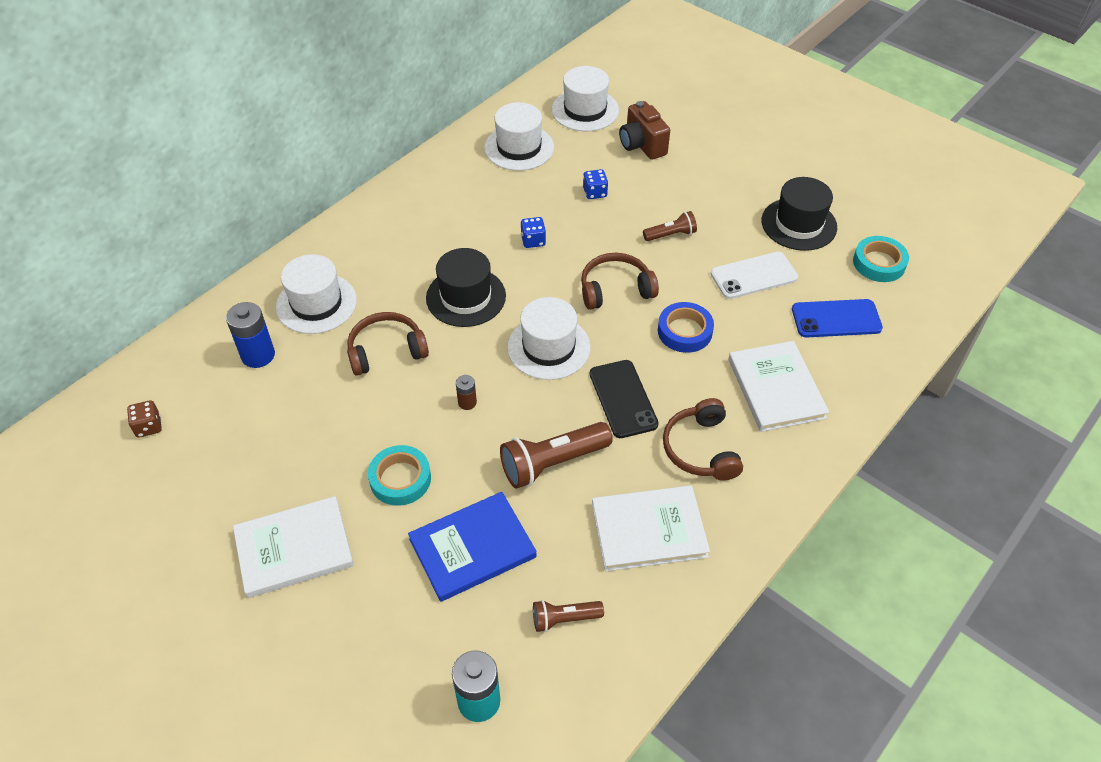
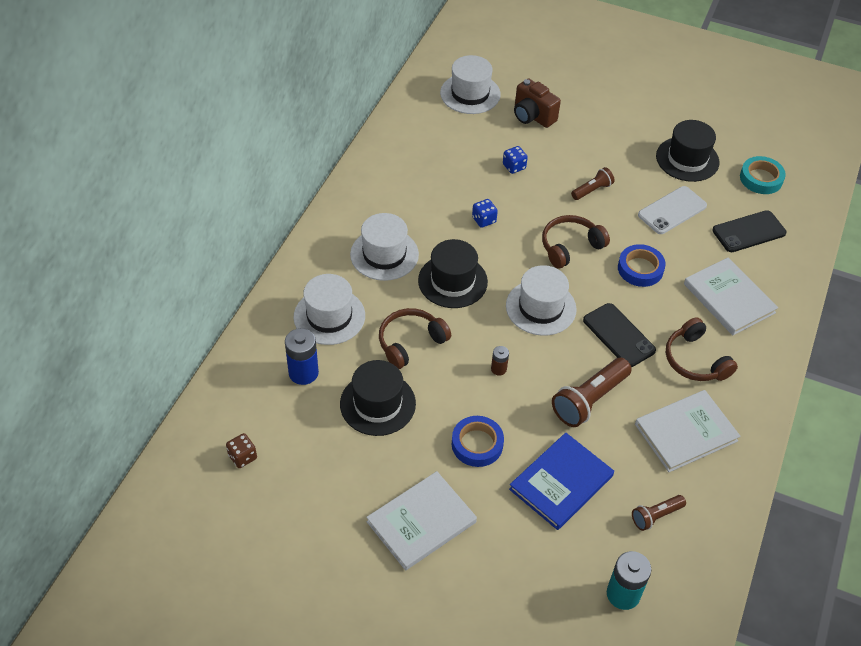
camera: 20 degrees left, 0 degrees up
turquoise tape [368,445,431,506] -> blue tape [452,416,504,467]
white hat [484,102,554,171] -> white hat moved to [350,213,419,281]
blue phone [792,299,883,338] -> black phone [712,210,786,252]
none -> black hat [340,360,416,436]

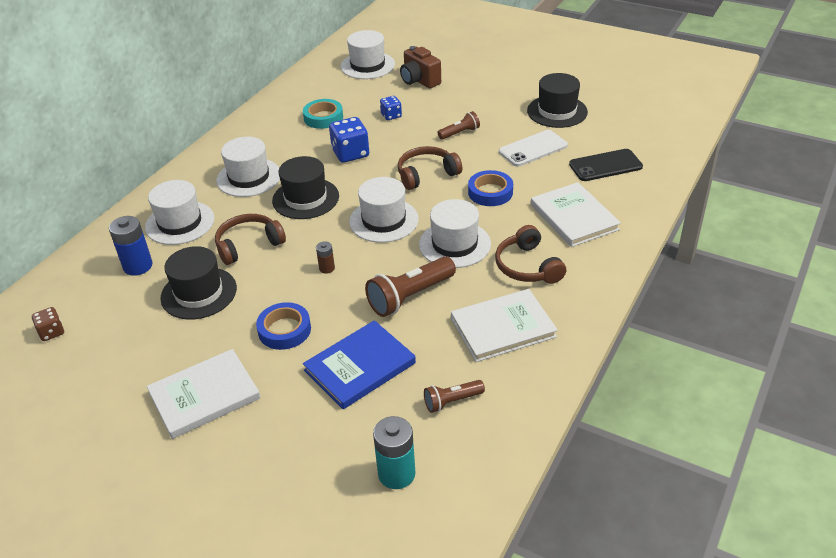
camera: 10 degrees right, 10 degrees down
blue dice [472,199,498,228] -> blue dice [329,117,369,163], size x1.74
black phone [583,303,656,367] -> white hat [419,199,491,268]
turquoise tape [740,156,786,194] -> turquoise tape moved to [303,99,343,129]

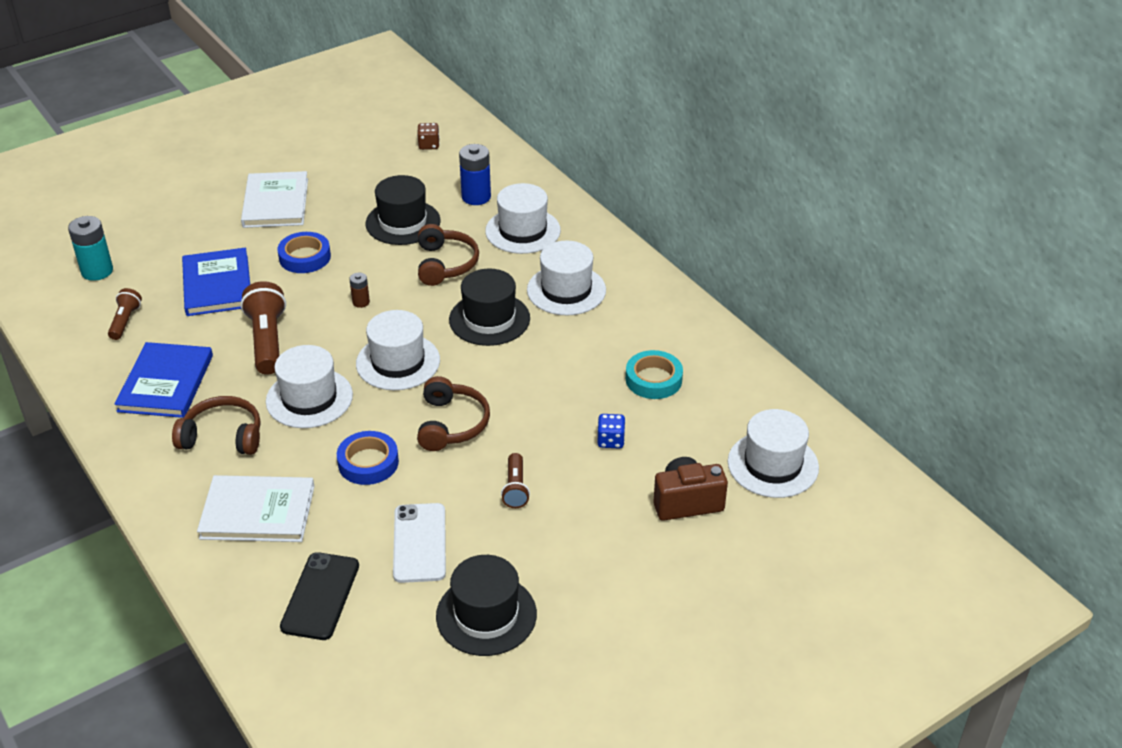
camera: 115 degrees right, 0 degrees up
blue dice [329,117,369,163] -> none
white book [451,289,558,362] -> blue book [114,342,213,418]

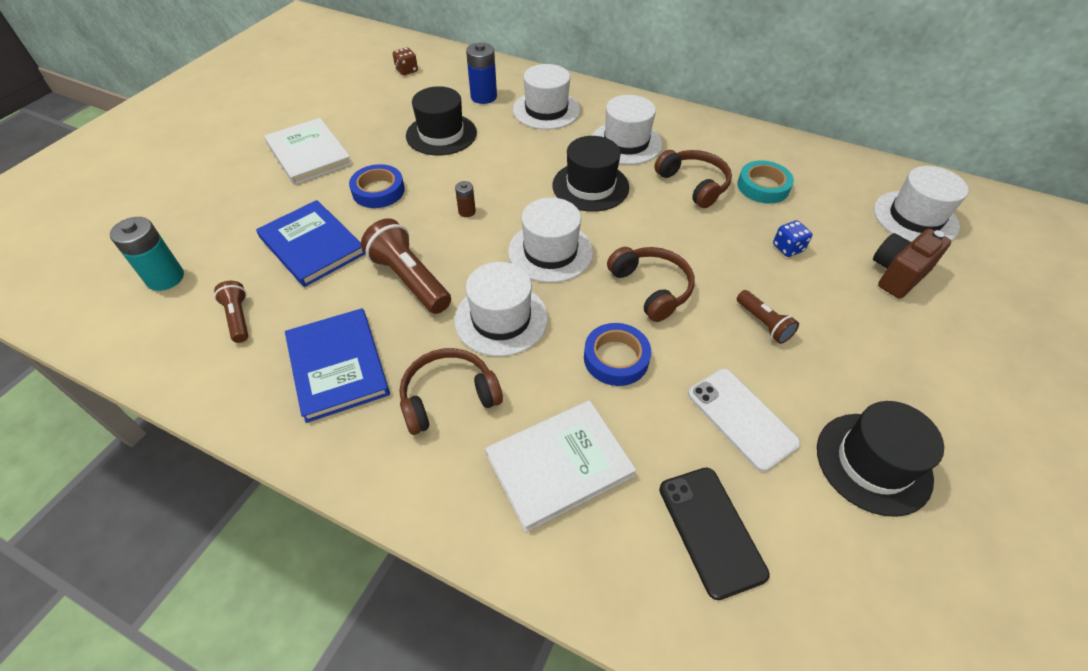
camera: 30 degrees left, 10 degrees up
brown headphones [418,224,479,286] -> brown headphones moved to [655,150,732,208]

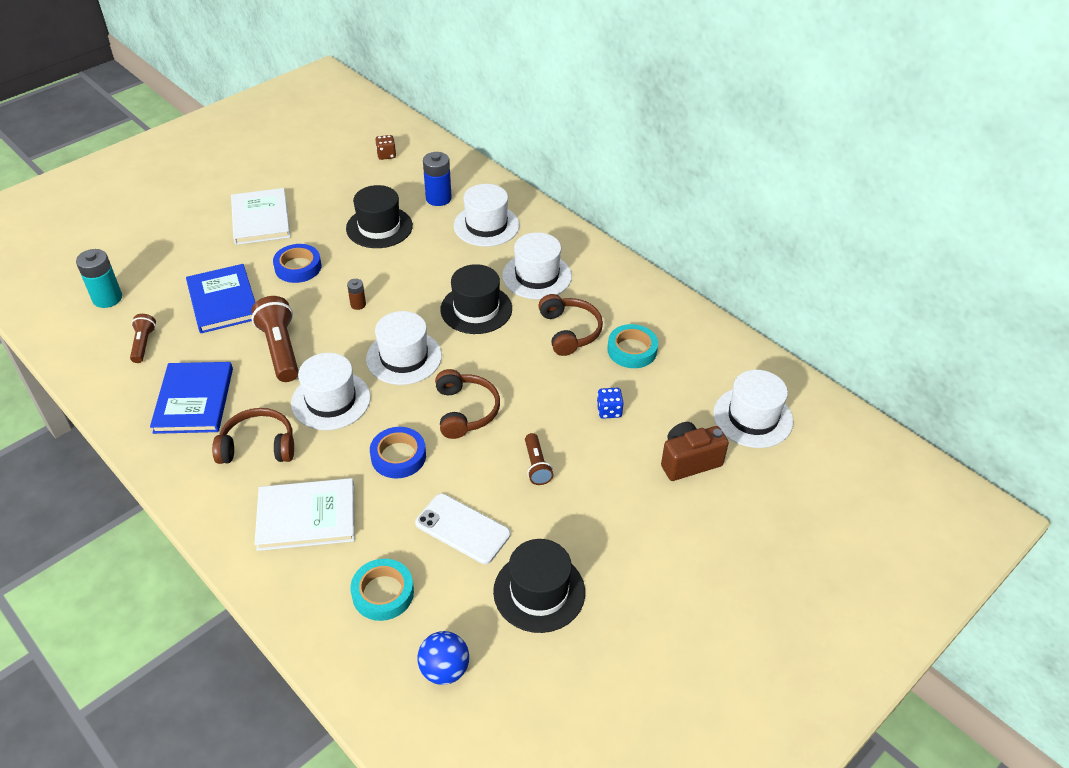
camera: 20 degrees right, 5 degrees down
black phone [659,468,770,600] -> turquoise tape [350,559,414,621]
white phone [688,369,801,472] -> white phone turned 45 degrees counterclockwise [415,494,511,564]
none -> blue ball [417,631,469,685]

